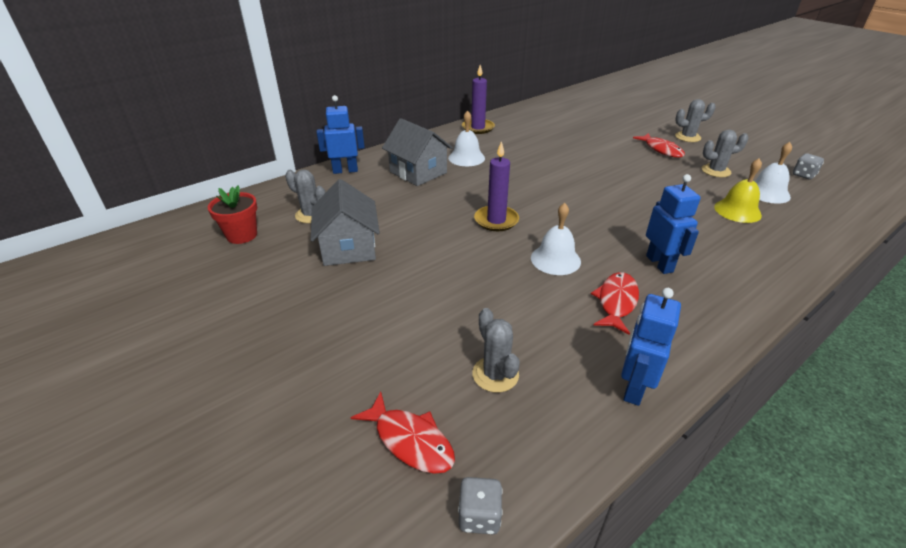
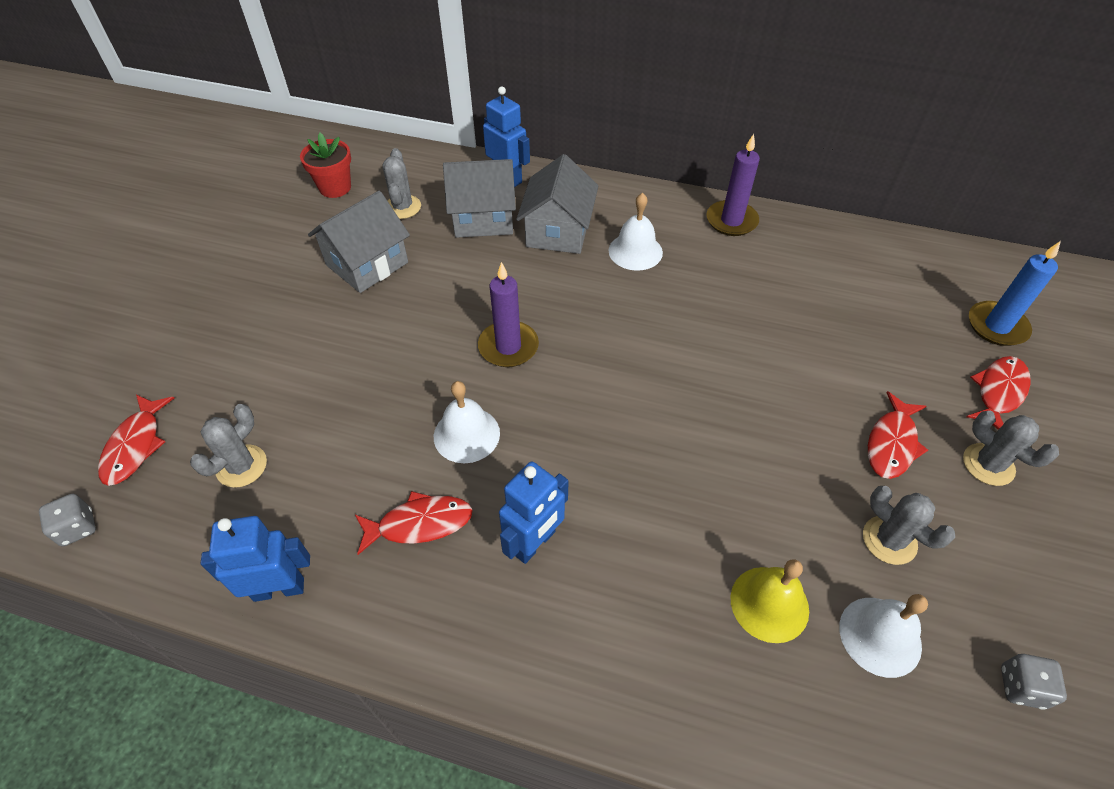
camera: 55 degrees right, 15 degrees up
none -> grey house [443,159,516,238]
none -> red fish [967,356,1030,430]
none -> blue candle [969,241,1061,346]

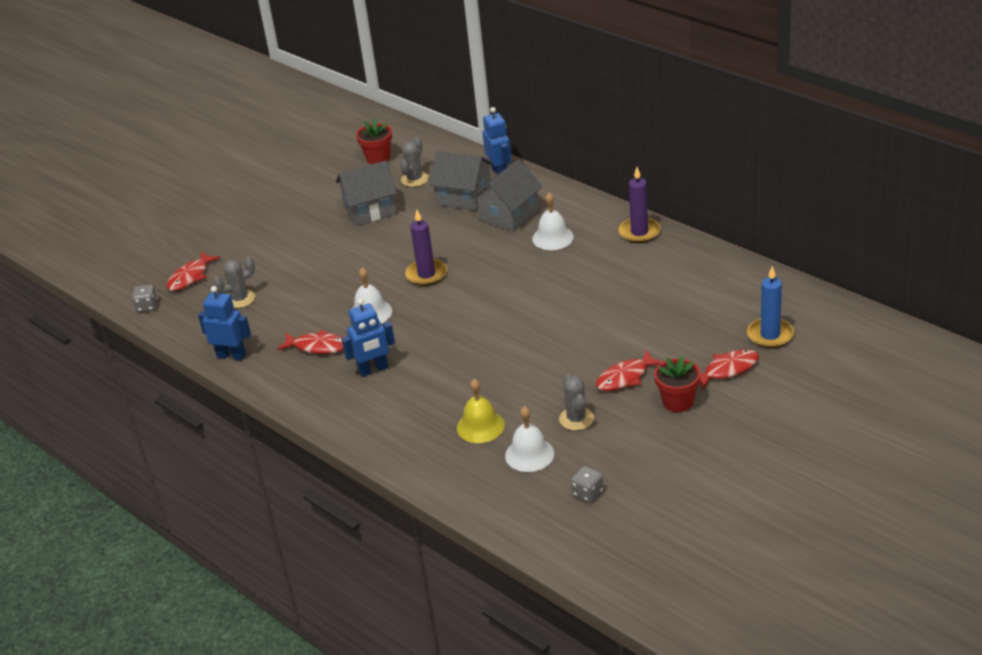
camera: 30 degrees right, 15 degrees down
grey cactus [963,411,1059,486] -> red flower pot [654,355,700,412]

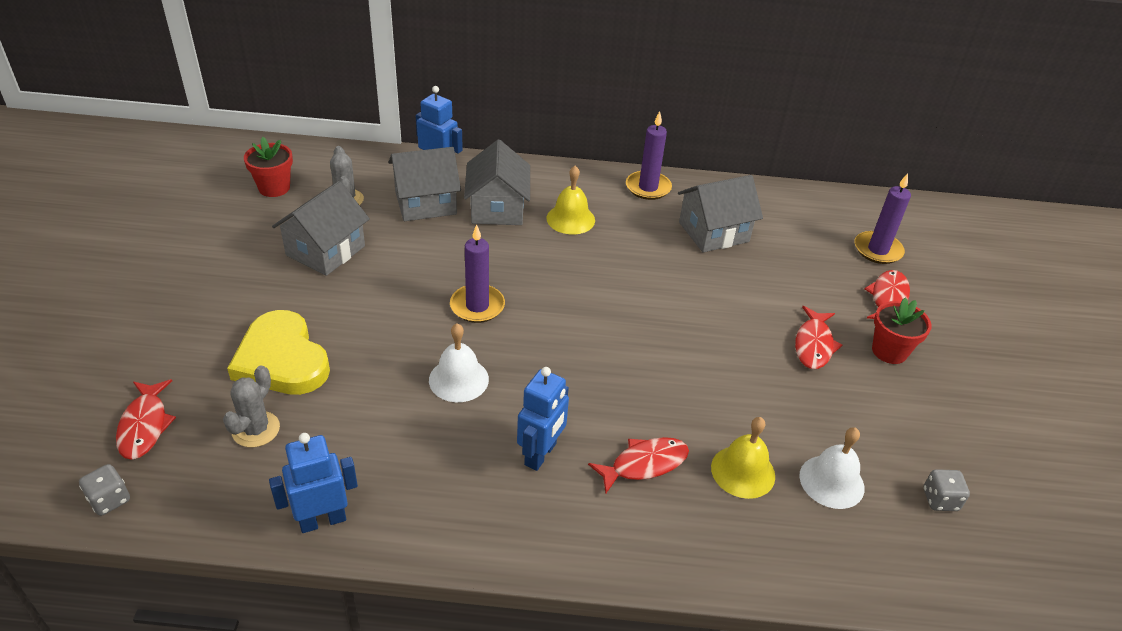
camera: 45 degrees left, 5 degrees up
red fish [277,329,344,354] -> red fish moved to [588,437,689,494]
white bell [532,193,574,250] -> yellow bell [546,166,595,234]
grey cactus [559,374,594,431] -> none
blue candle [747,266,794,348] -> purple candle [855,173,911,264]
none -> yellow heart [227,310,330,395]
none -> grey house [678,175,763,252]

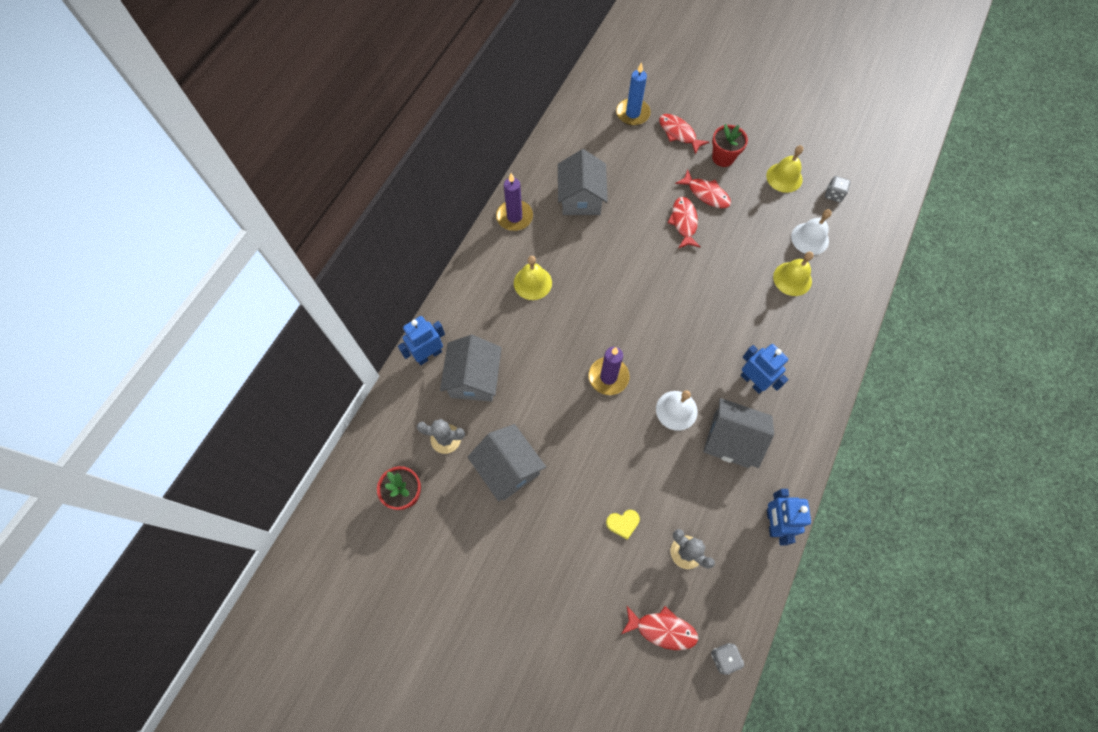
camera: 65 degrees left, 25 degrees up
yellow heart [227,310,330,395] -> yellow heart [606,510,640,540], size x0.41
grey house [464,140,530,225] -> grey house moved to [703,398,774,468]
red fish [588,437,689,494] -> red fish moved to [668,197,701,248]
purple candle [855,173,911,264] -> blue candle [616,62,651,126]
none -> yellow bell [766,145,803,193]

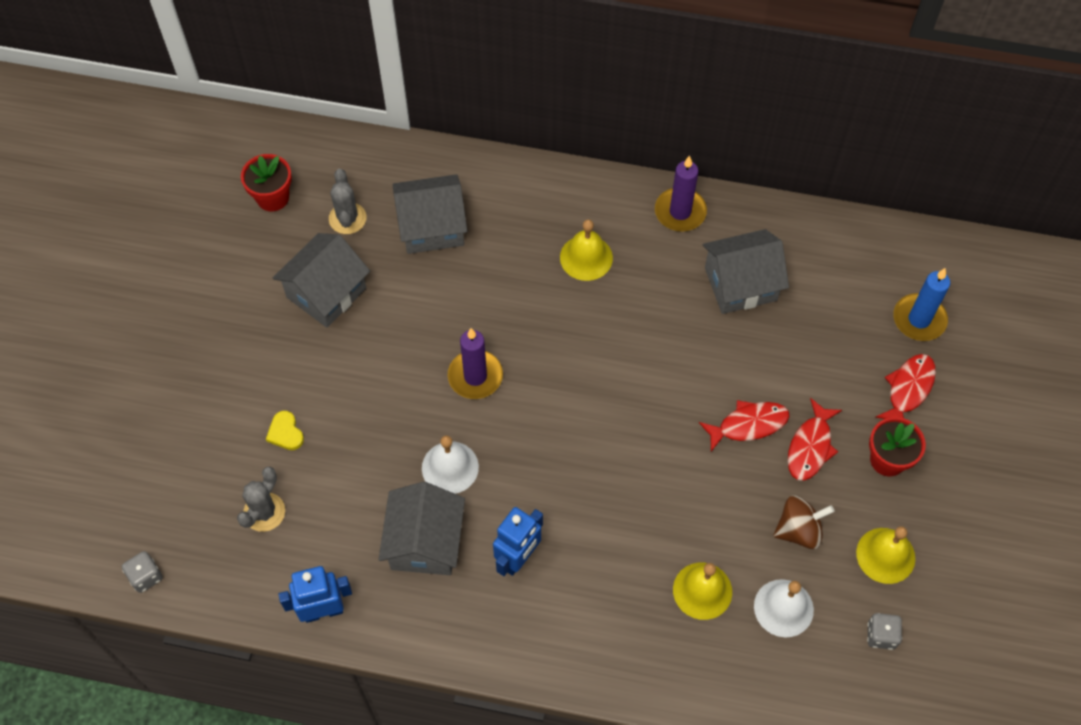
camera: 75 degrees right, 5 degrees down
blue robot [398,316,445,365] -> none
red fish [621,606,698,650] -> none
none -> brown spinning top [773,495,834,549]

